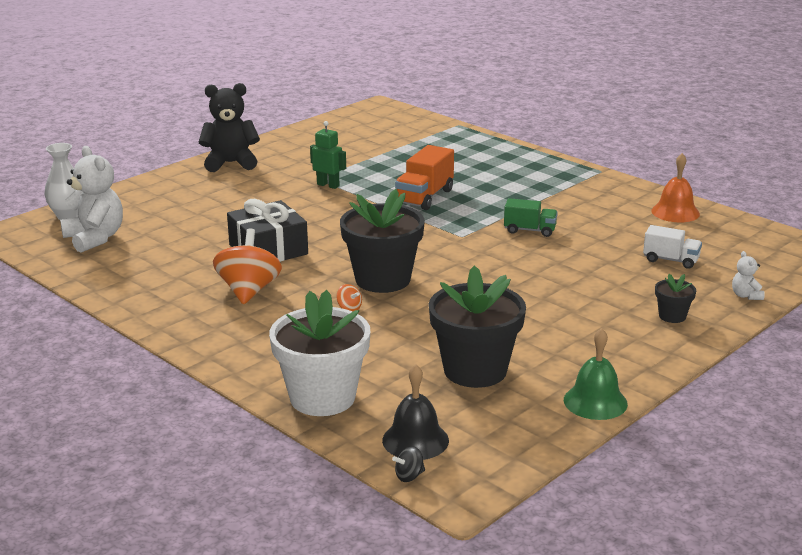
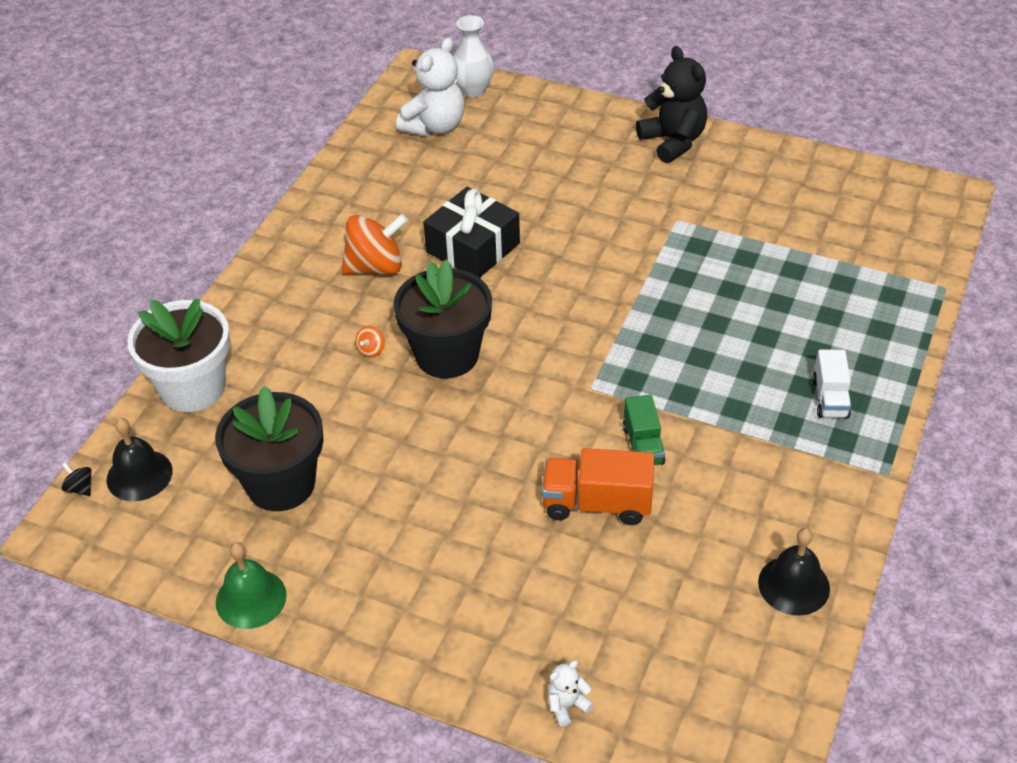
camera: 70 degrees right, 20 degrees up
green robot [310,121,346,189] -> none
orange truck [395,145,454,210] -> orange truck moved to [542,448,654,525]
white truck [643,225,702,269] -> white truck moved to [812,350,851,418]
orange bell [651,153,700,222] -> black bell [758,528,830,615]
black flower pot [655,274,696,323] -> none

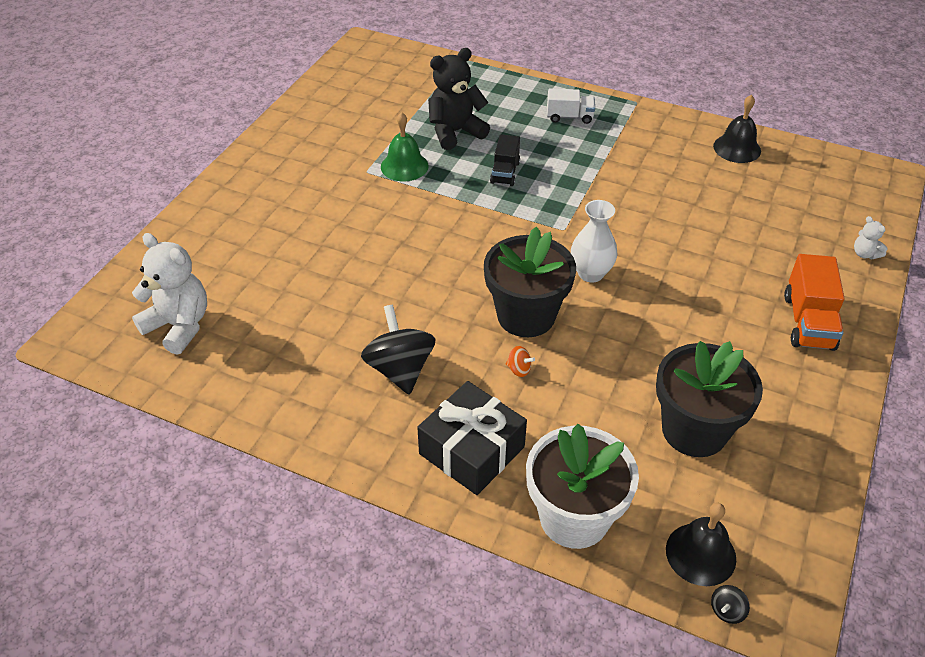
camera: 90 degrees left, 0 degrees up
green bell [216,542,287,629] -> green bell moved to [381,112,429,181]
orange spinning top [341,214,408,275] -> black spinning top [361,305,436,395]
black gift [423,187,520,278] -> black gift moved to [417,381,527,495]
white vase [453,15,494,97] -> white vase moved to [571,200,618,282]
orange truck [542,448,654,525] -> orange truck moved to [784,254,844,351]
green truck [623,395,666,465] -> none
black teddy bear [636,46,707,163] -> black teddy bear moved to [428,48,490,150]
none -> black truck [490,134,520,186]

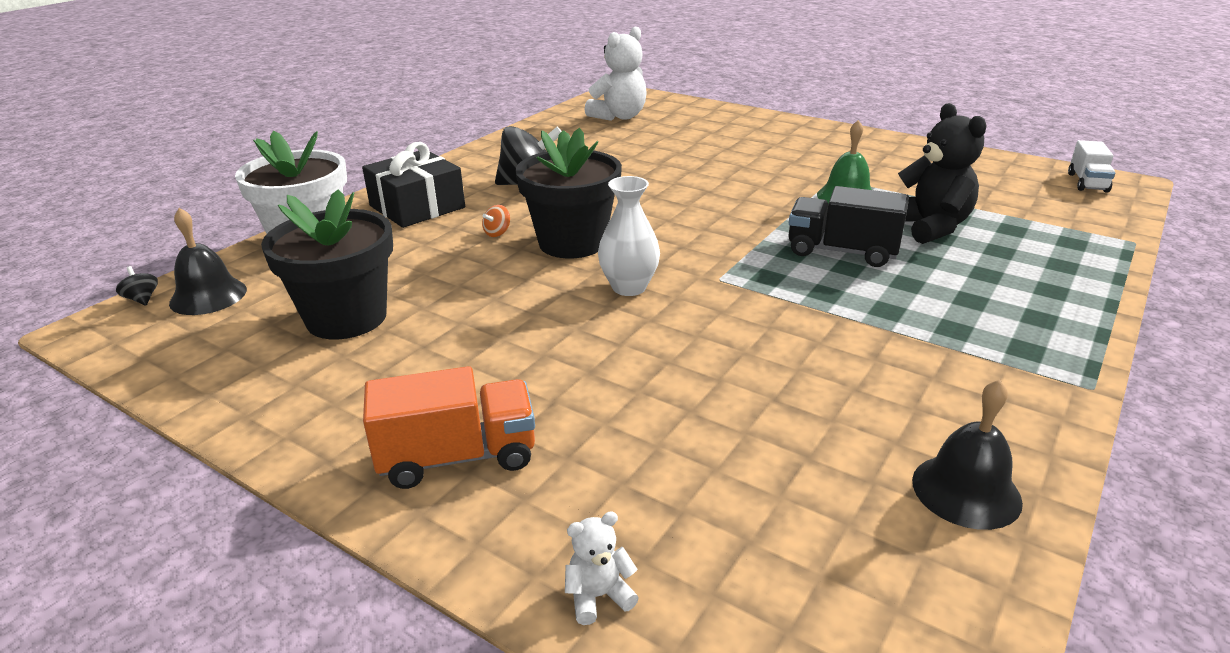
camera: 100 degrees right, 15 degrees down
black truck [490,134,520,186] -> black truck [788,186,909,267], size x1.54
white truck [547,88,595,124] -> white truck moved to [1068,140,1115,193]
orange truck [784,254,844,351] -> orange truck turned 150 degrees clockwise [363,366,535,489]

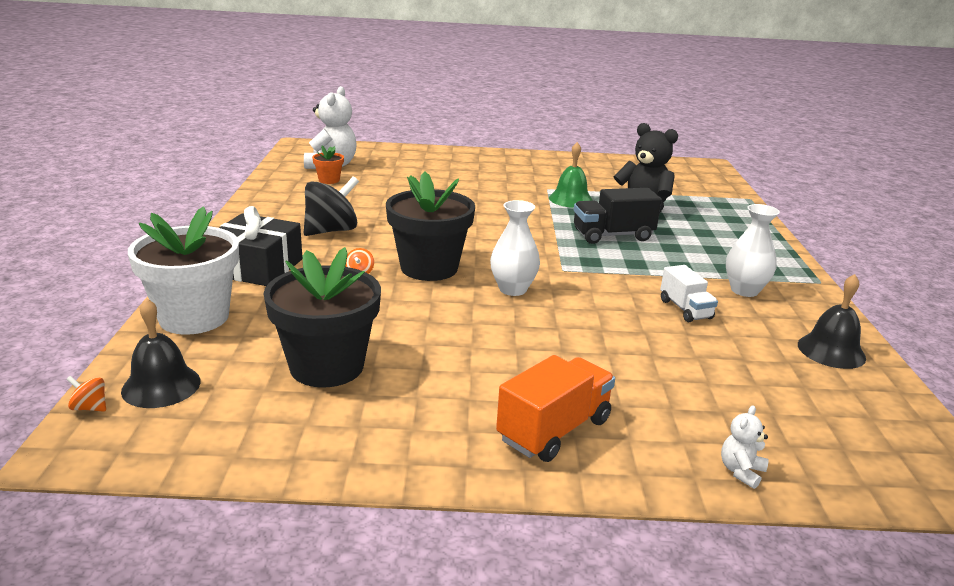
camera: 35 degrees left, 5 degrees down
black spinning top [116,266,158,305] -> orange spinning top [66,376,106,412]
white truck [1068,140,1115,193] -> white truck moved to [660,265,718,322]
none -> orange flower pot [312,145,344,184]
none -> white vase [726,204,780,297]

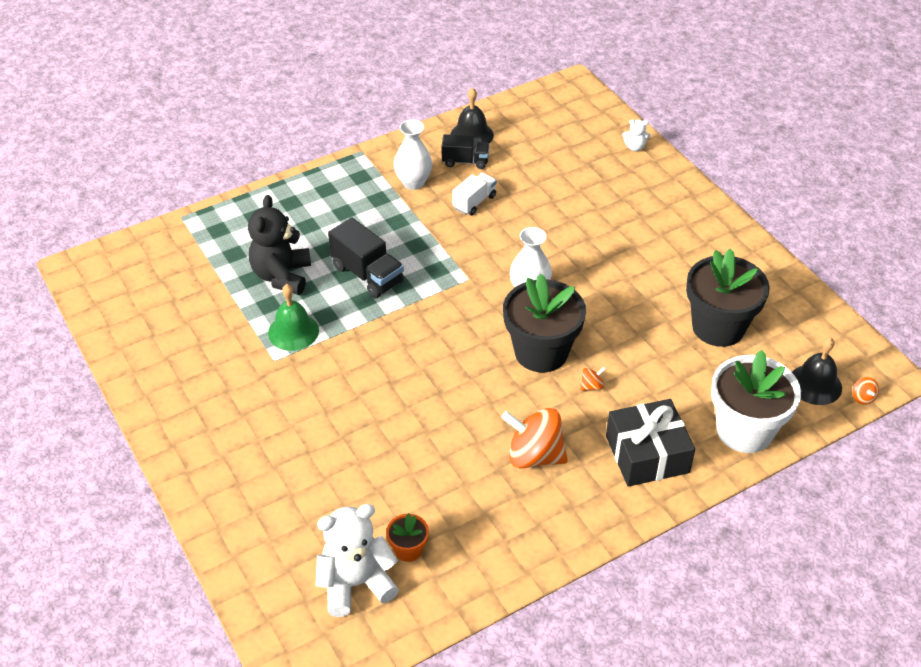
camera: 120 degrees left, 20 degrees up
black spinning top [304,176,359,236] -> orange spinning top [501,408,568,469]
orange truck [496,355,615,462] -> none
none -> black truck [442,134,489,169]

